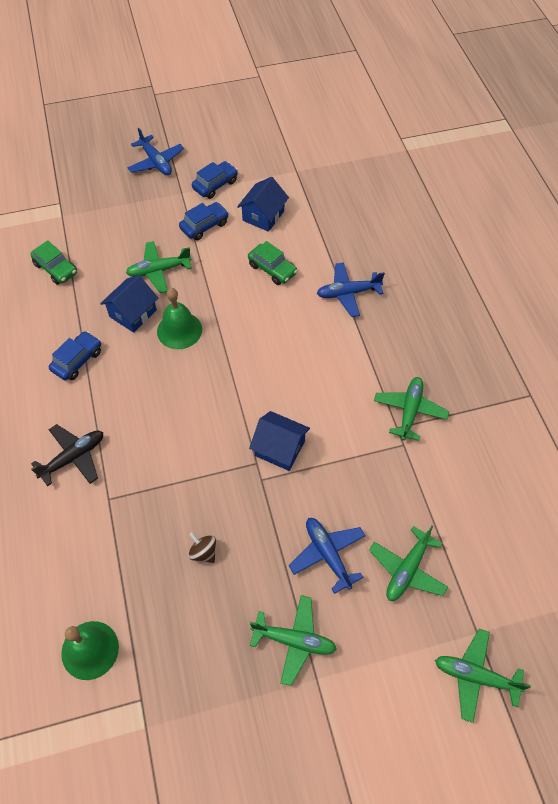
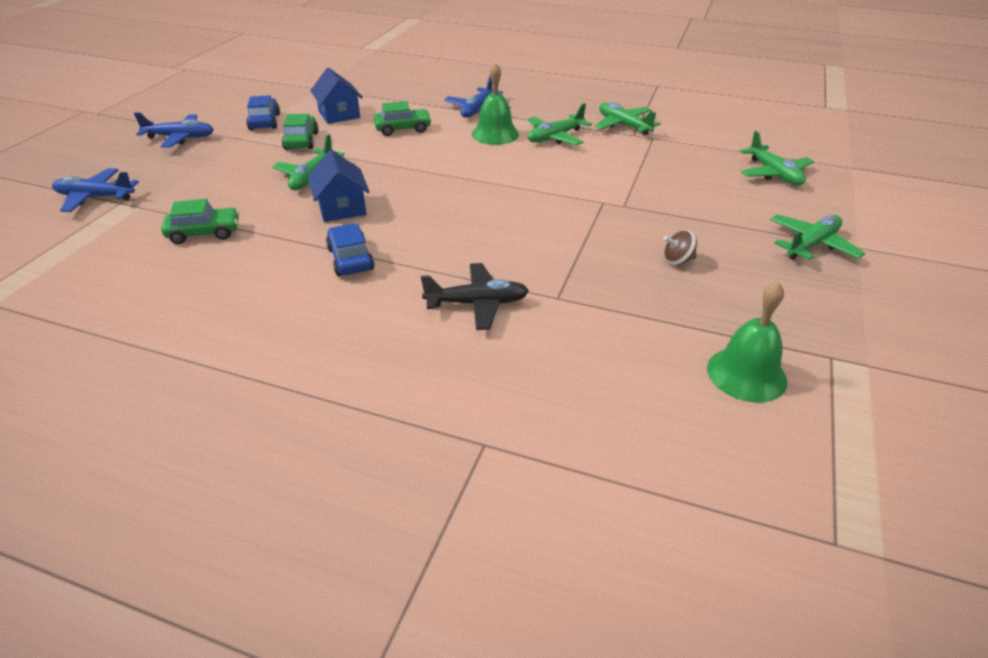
camera: 55 degrees left, 20 degrees down
black plane [31,424,103,486] -> black plane turned 90 degrees clockwise [421,263,529,330]
green bell [157,288,202,349] -> green bell moved to [472,63,519,145]
blue car [179,202,229,240] -> green car [282,114,319,150]
blue house [249,411,310,471] -> none
blue plane [289,518,366,594] -> blue plane moved to [52,168,139,212]
green plane [435,629,531,723] -> green plane moved to [528,103,592,145]

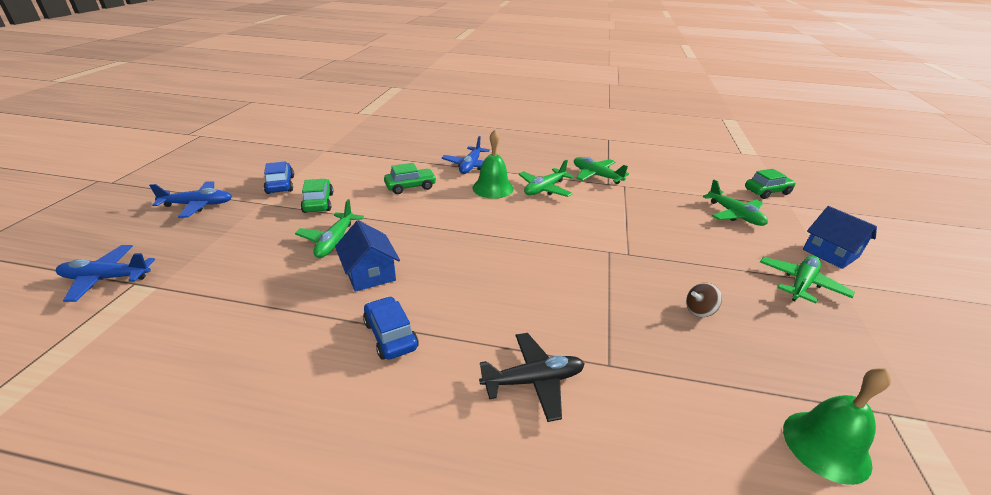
camera: 10 degrees left, 5 degrees down
green car [161,199,239,244] -> green car moved to [745,169,796,199]
blue house [310,67,363,124] -> blue house moved to [803,206,877,269]

